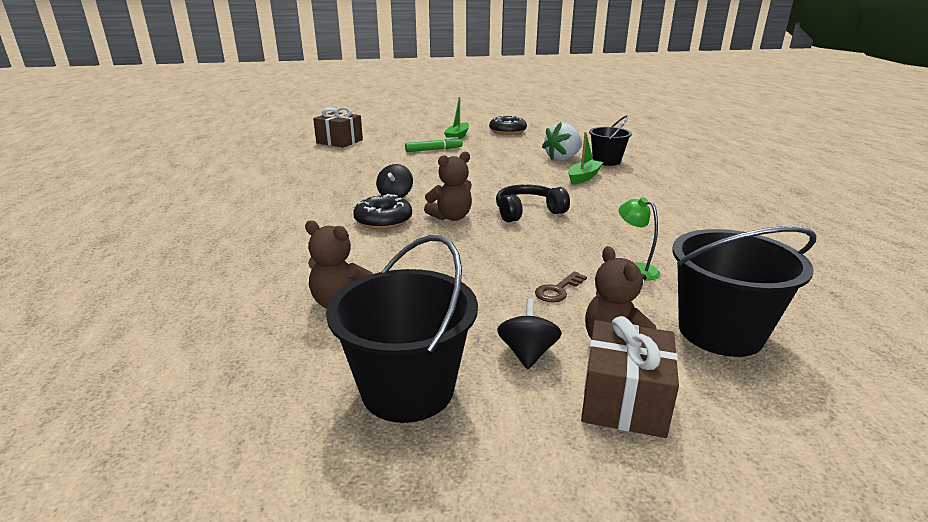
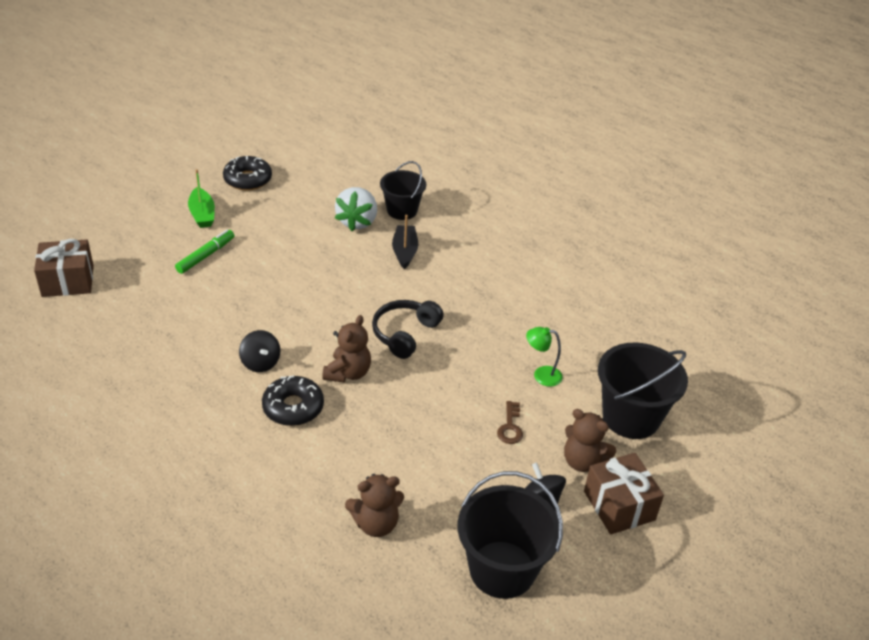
camera: 40 degrees left, 15 degrees up
green boat [568,132,603,184] -> black boat [392,215,418,269]

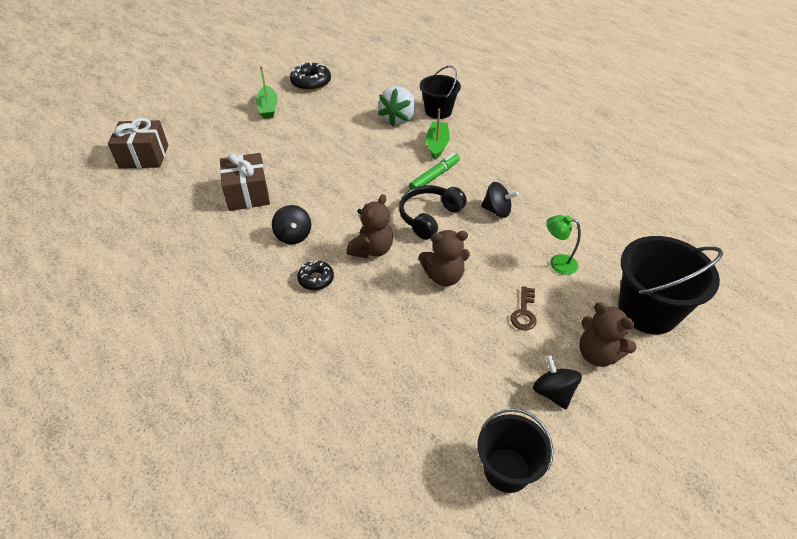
camera: 10 degrees right, 5 degrees up
green marker [175,230,234,274] -> green marker moved to [409,153,460,190]
black donut [262,375,324,426] -> black donut [297,260,334,290], size x0.62
brown teddy bear [345,474,404,537] -> brown teddy bear moved to [419,230,470,286]
black boat [392,215,418,269] -> green boat [426,109,450,160]
black bucket [458,471,563,599] -> black bucket [477,408,554,493], size x0.65
brown gift [584,453,664,534] -> brown gift moved to [220,153,270,211]
none -> black spinning top [481,182,518,218]

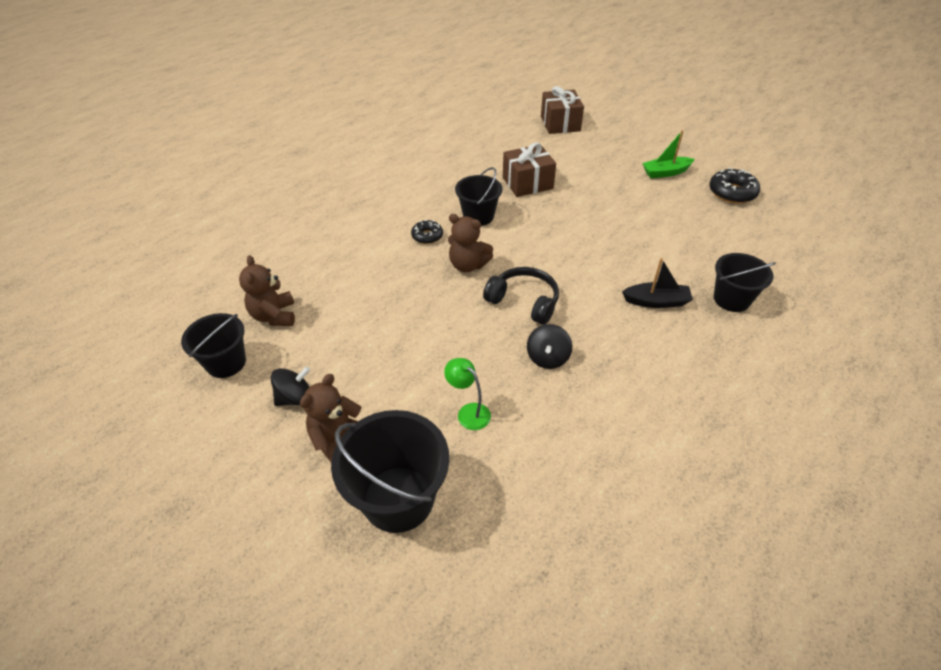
camera: 85 degrees right, 0 degrees up
black spinning top [272,205,311,244] -> black bucket [455,167,503,226]
white strawberry [378,86,416,127] -> none
green marker [409,153,460,190] -> none
brown teddy bear [419,230,470,286] -> brown teddy bear moved to [239,255,295,326]
green boat [426,109,450,160] -> black boat [622,258,693,308]
brown key [510,286,537,330] -> none
green lamp [546,215,581,275] -> green lamp turned 60 degrees counterclockwise [444,358,491,430]

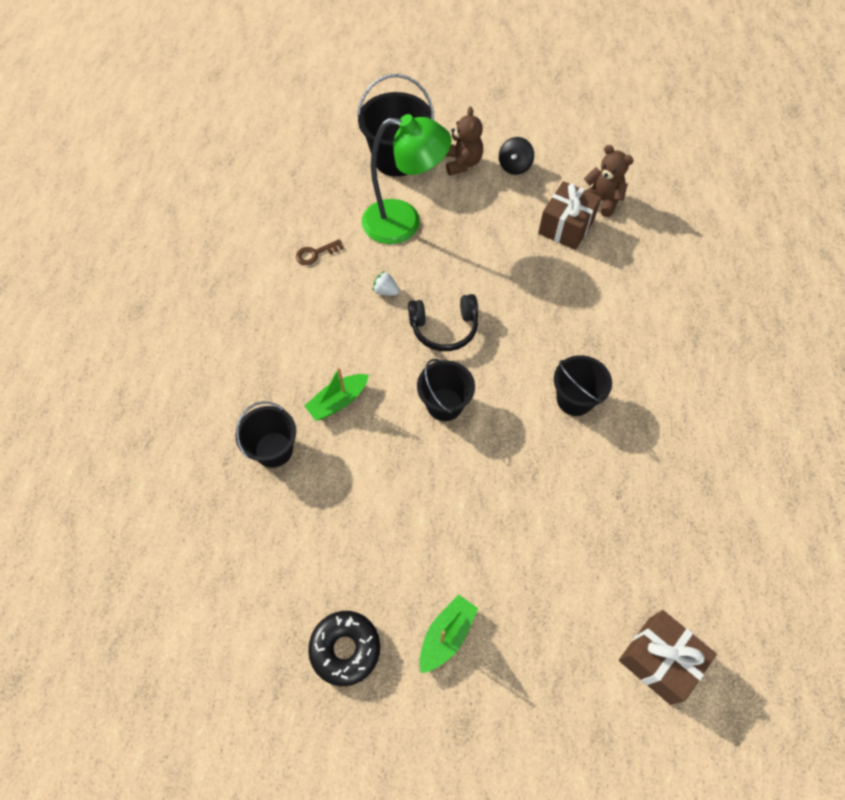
camera: 140 degrees right, 15 degrees up
black bucket [181,313,246,378] -> black bucket moved to [417,359,475,421]
black donut [411,220,443,244] -> none
green lamp [444,358,491,430] -> green lamp [362,114,452,244], size x2.28
brown teddy bear [448,214,493,272] -> none
brown gift [503,142,556,197] -> brown gift moved to [538,181,601,250]
black spinning top [527,324,572,369] -> white strawberry [373,271,399,296]
black boat [622,258,693,308] -> green boat [304,367,369,421]
none -> brown key [296,239,344,265]

